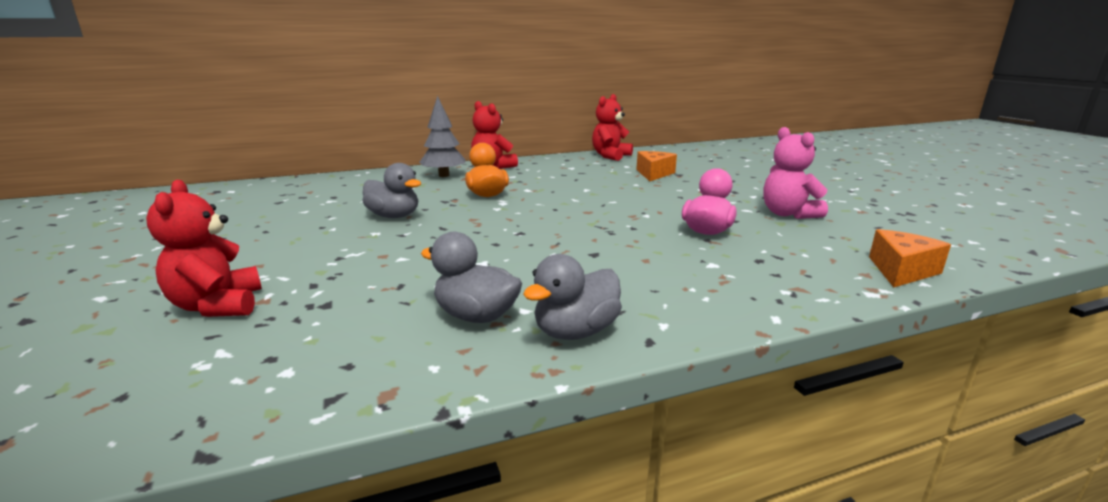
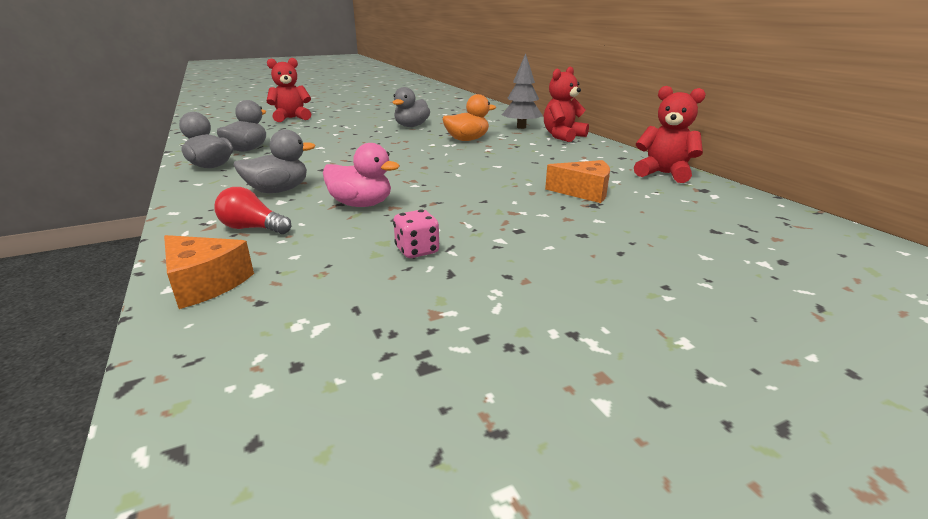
camera: 85 degrees right, 5 degrees up
pink teddy bear [763,127,828,219] -> pink dice [393,209,439,258]
none -> red light bulb [214,187,291,234]
none -> grey duck [233,130,316,193]

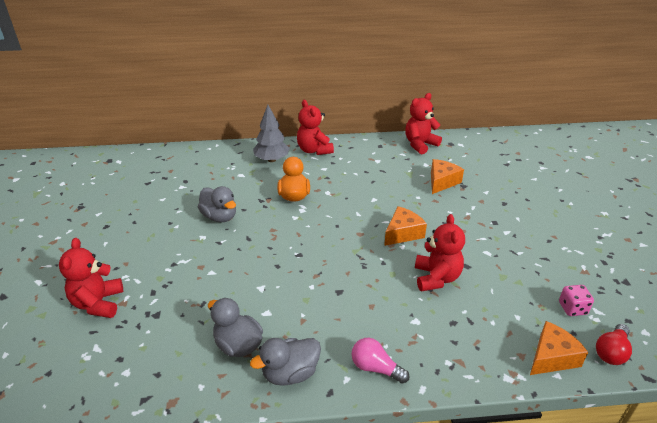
camera: 70 degrees left, 10 degrees up
red light bulb [214,187,291,234] -> red light bulb moved to [596,324,632,365]
grey duck [233,130,316,193] -> none
pink duck [323,143,400,207] -> red teddy bear [415,214,465,292]
pink dice [393,209,439,258] -> pink dice moved to [559,285,594,316]
none -> pink light bulb [351,338,409,384]
none -> orange cheese [384,206,427,246]

